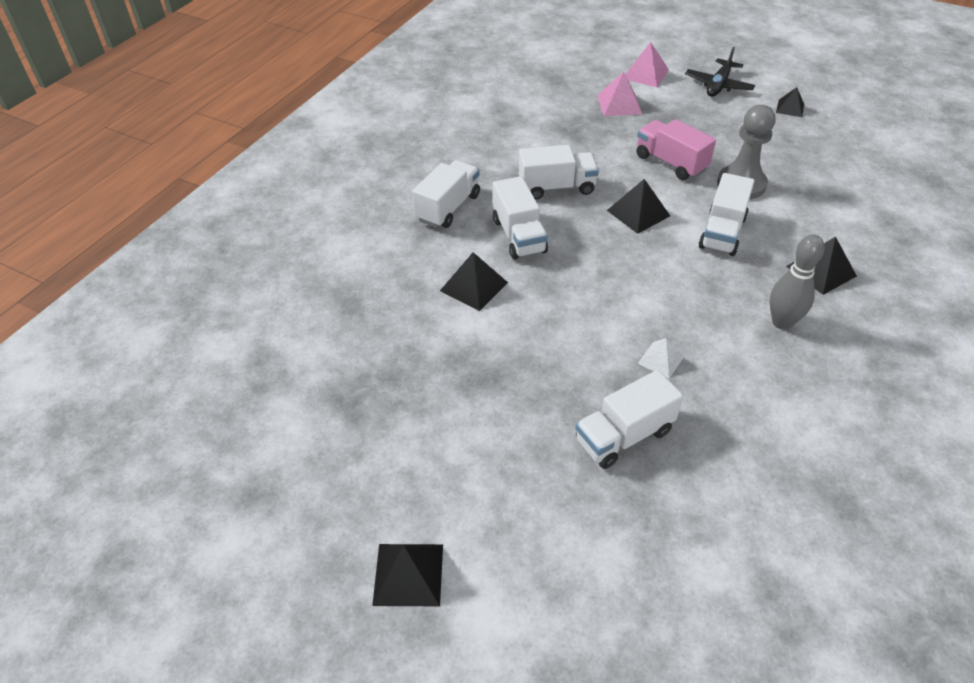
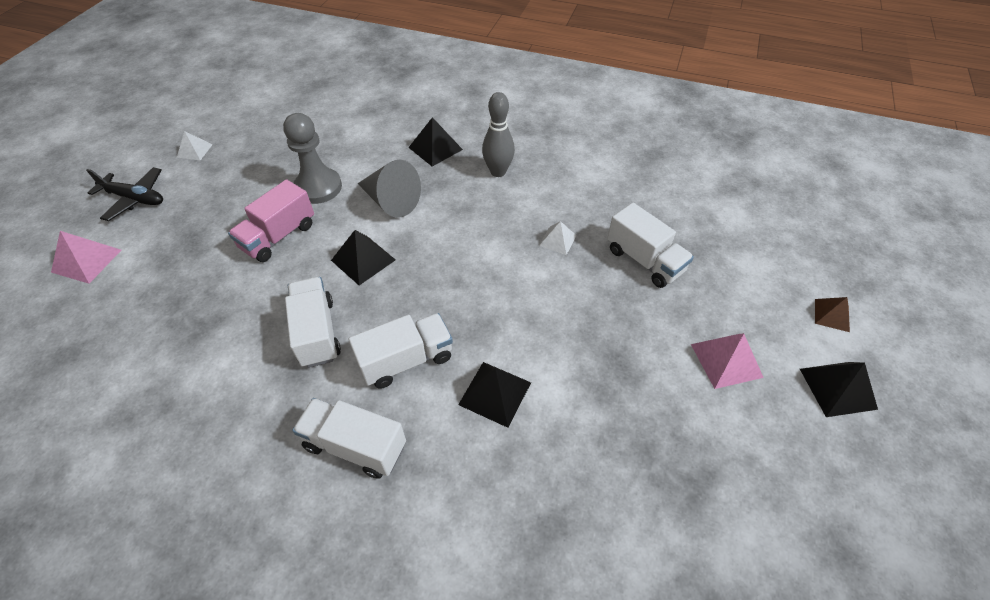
camera: 100 degrees left, 5 degrees up
pink pyramid [597,72,642,116] -> pink pyramid moved to [691,333,764,389]
white truck [699,173,755,256] -> grey cone [358,160,421,218]
black pyramid [776,87,804,117] -> white pyramid [177,131,213,160]
none -> brown pyramid [815,297,850,332]

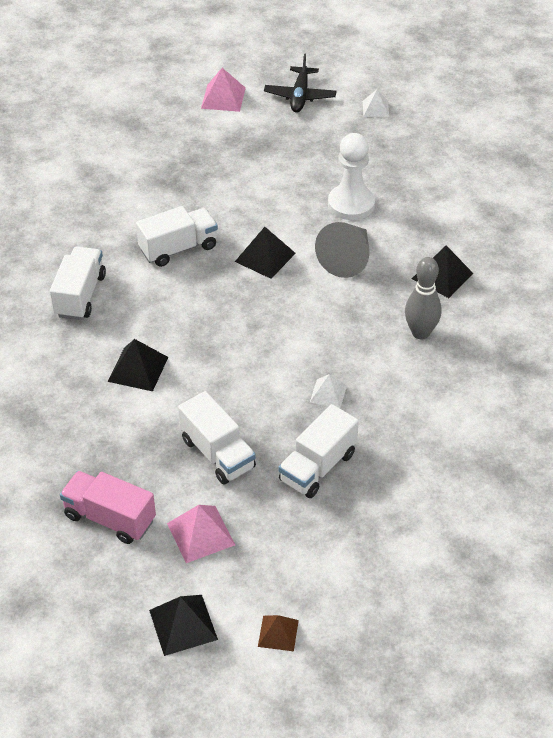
camera: 80 degrees right, 5 degrees down
pink truck [228,179,314,262] -> pink truck moved to [60,471,156,544]
grey pawn [283,113,342,204] -> white pawn [328,133,375,220]
white truck [349,313,453,389] -> white truck moved to [178,391,256,485]

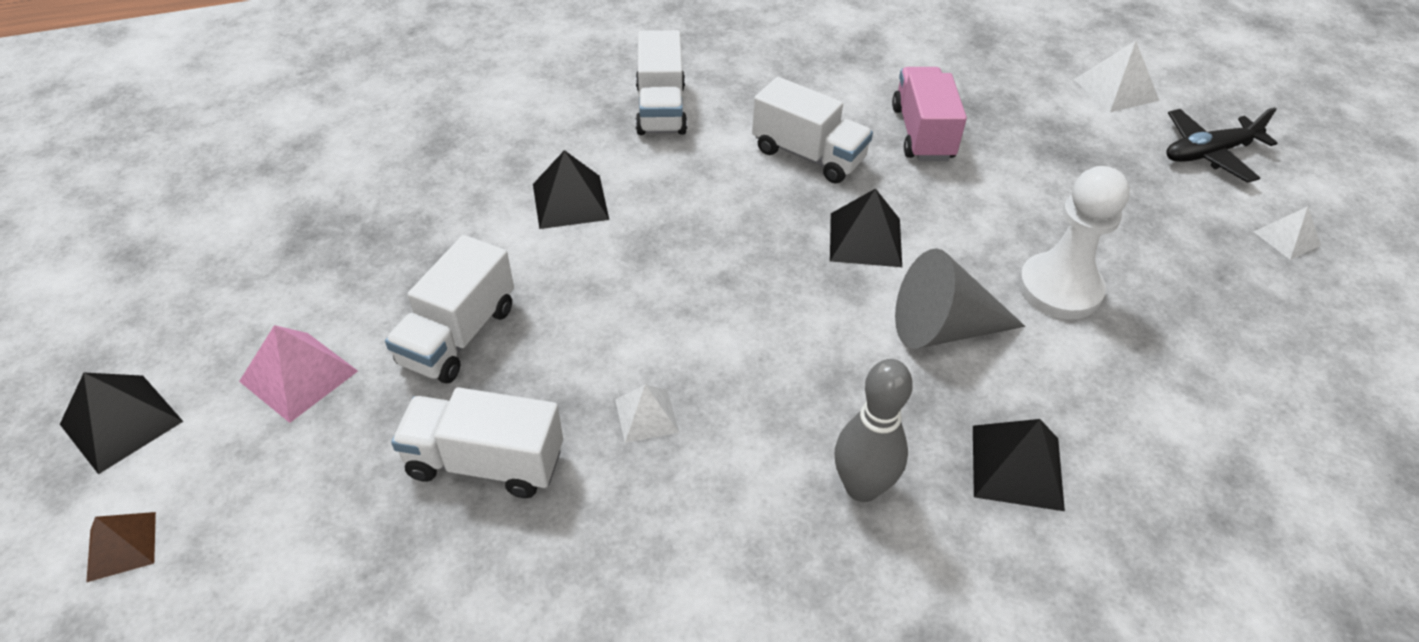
camera: 60 degrees right, 0 degrees up
white truck [50,246,106,320] -> white truck turned 105 degrees clockwise [635,30,687,135]
pink truck [60,471,156,544] -> pink truck moved to [892,67,967,161]
pink pyramid [201,68,246,112] -> white pyramid [1074,41,1159,112]

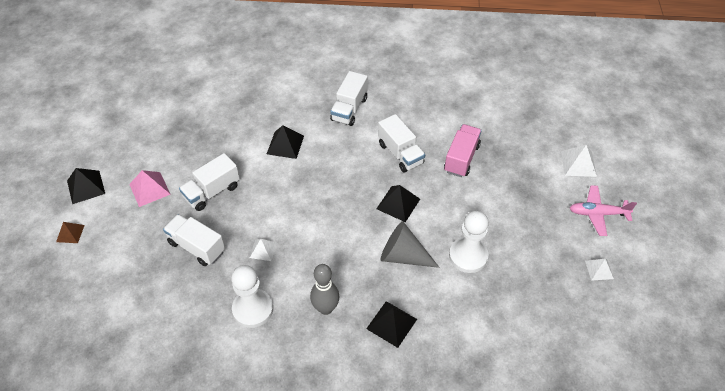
camera: 25 degrees right, 5 degrees up
black plane [1166,107,1277,183] -> pink plane [570,185,637,236]
none -> white pawn [231,265,273,328]

